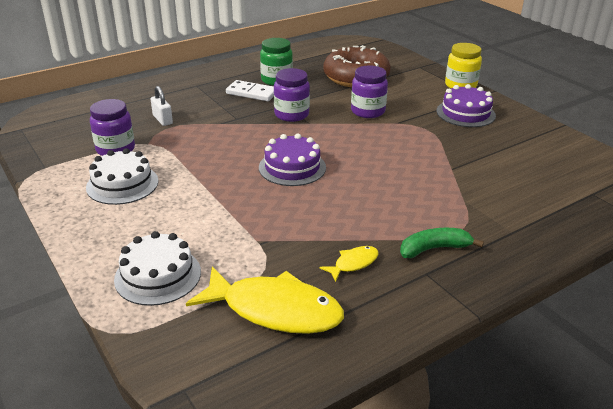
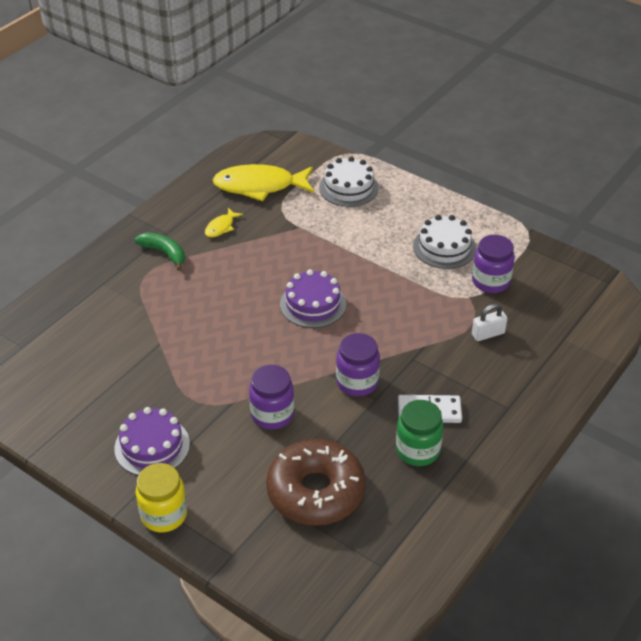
camera: 160 degrees right, 10 degrees up
white padlock [151,86,173,126] -> white padlock turned 60 degrees counterclockwise [472,304,508,341]
green banana [400,228,484,258] -> green banana turned 105 degrees counterclockwise [135,232,185,271]

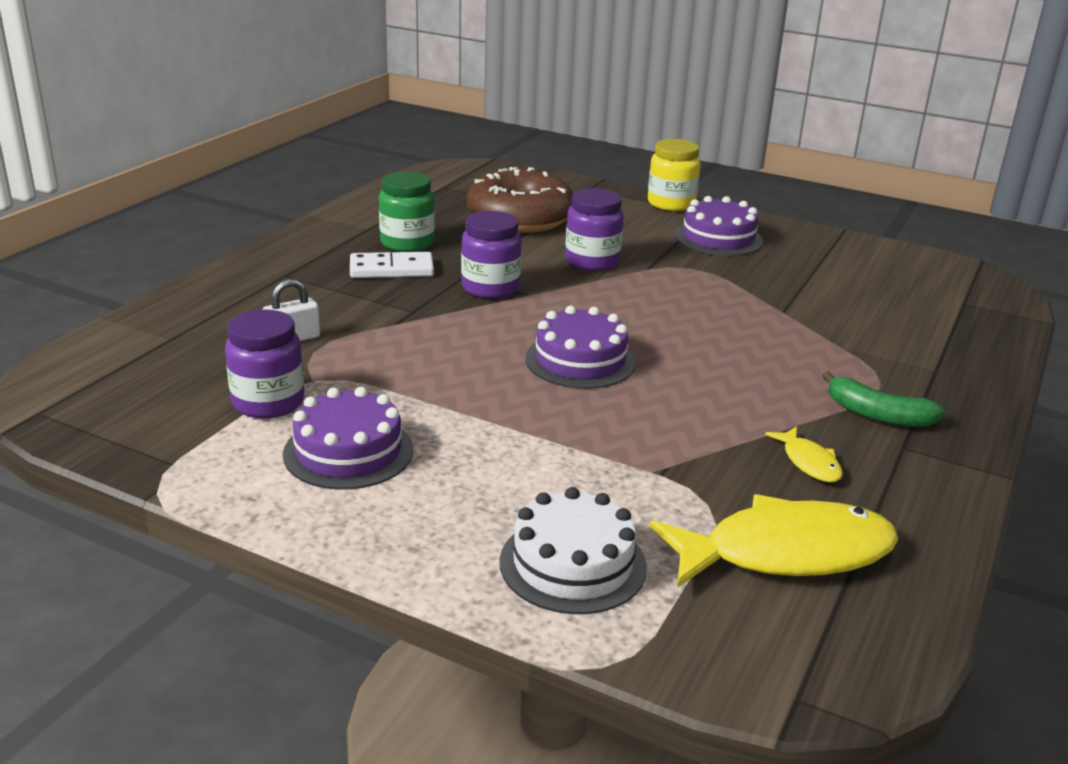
camera: 170 degrees right, 15 degrees down
yellow fish [205,208,243,238] -> yellow fish turned 135 degrees clockwise [765,426,843,482]
white cake [413,215,476,269] -> purple cake [283,387,413,490]

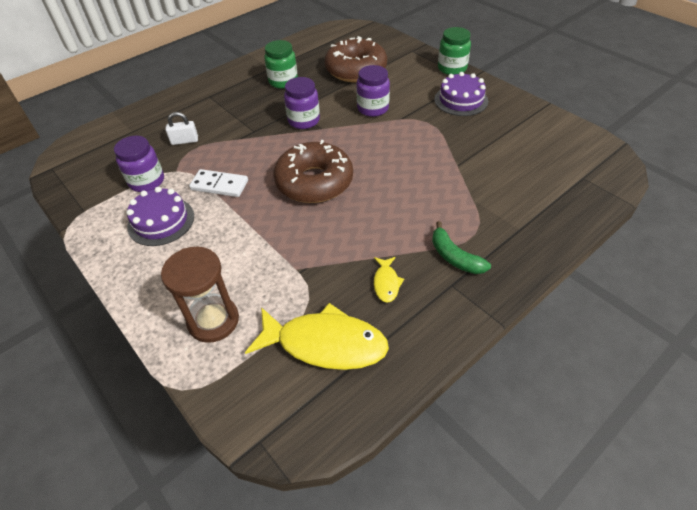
camera: 25 degrees right, 20 degrees up
white domino [350,252,434,278] -> white domino moved to [189,169,248,197]
white cake [500,487,647,614] -> brown hourglass [161,246,239,343]
purple cake [525,306,636,389] -> brown donut [274,140,353,203]
yellow jar [648,139,701,211] -> green jar [438,27,471,75]

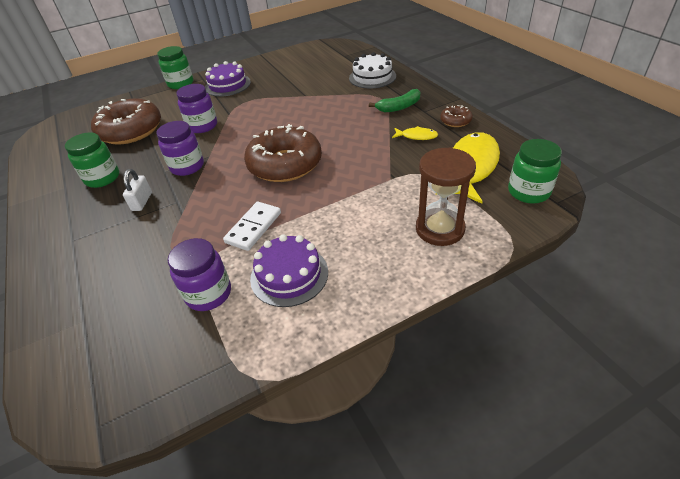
camera: 75 degrees left, 5 degrees down
white padlock [165,112,198,145] -> white padlock moved to [123,169,152,211]
none -> white cake [349,52,396,89]
none -> brown donut [440,105,473,127]
none -> green jar [508,139,562,204]

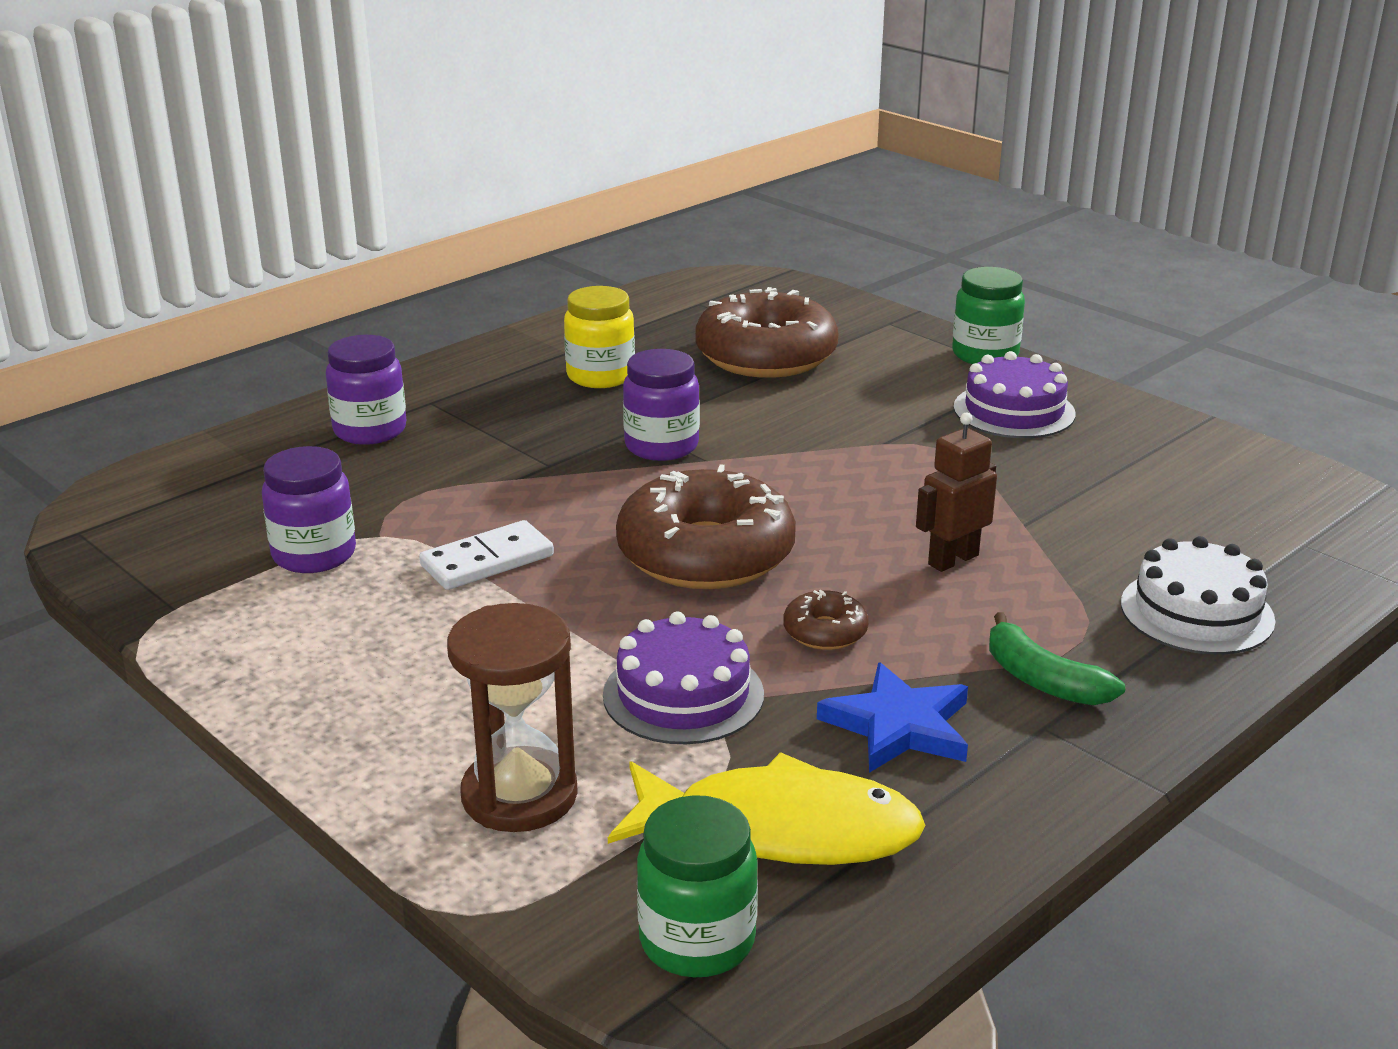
camera: 70 degrees right, 15 degrees down
green jar [65,133,119,188] -> yellow jar [564,286,635,388]
white padlock [123,169,152,211] -> none
purple jar [176,84,217,133] -> purple jar moved to [326,335,406,445]
white domino [223,202,281,251] -> white domino turned 45 degrees counterclockwise [419,520,554,590]
purple cake [250,234,328,307] -> purple cake moved to [603,612,764,744]
yellow fish [392,126,438,140] -> blue star [817,662,968,773]
brown donut [440,105,473,127] -> brown donut moved to [783,590,869,650]
none -> brown robot [916,413,997,572]

